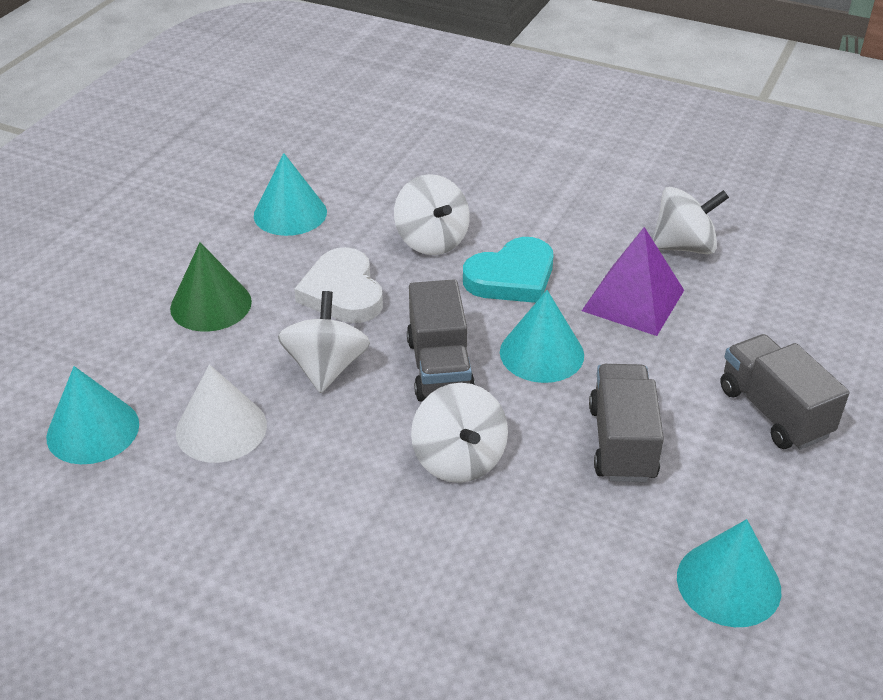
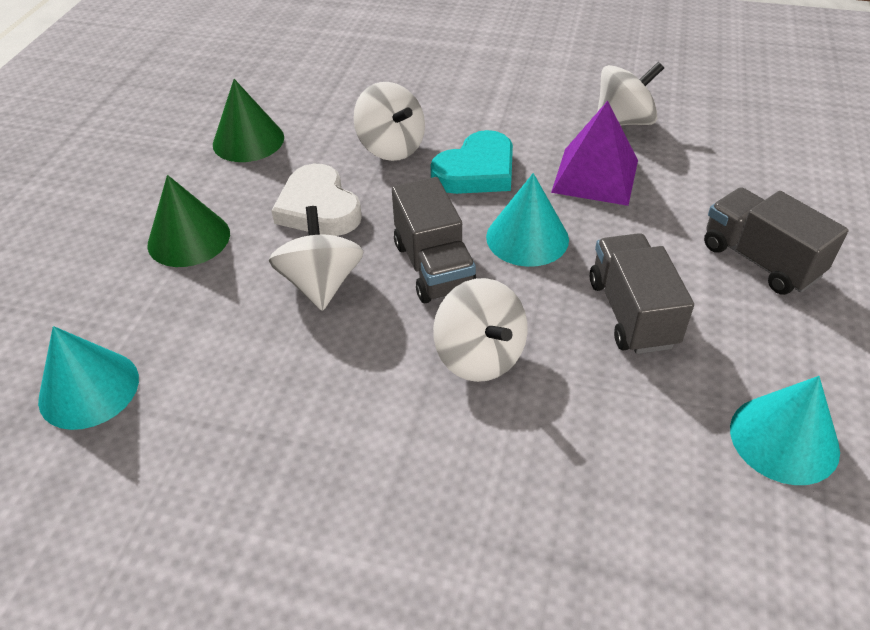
camera: 10 degrees left, 5 degrees up
white cone [176,364,267,463] -> none
turquoise cone [254,153,327,236] -> green cone [213,79,284,162]

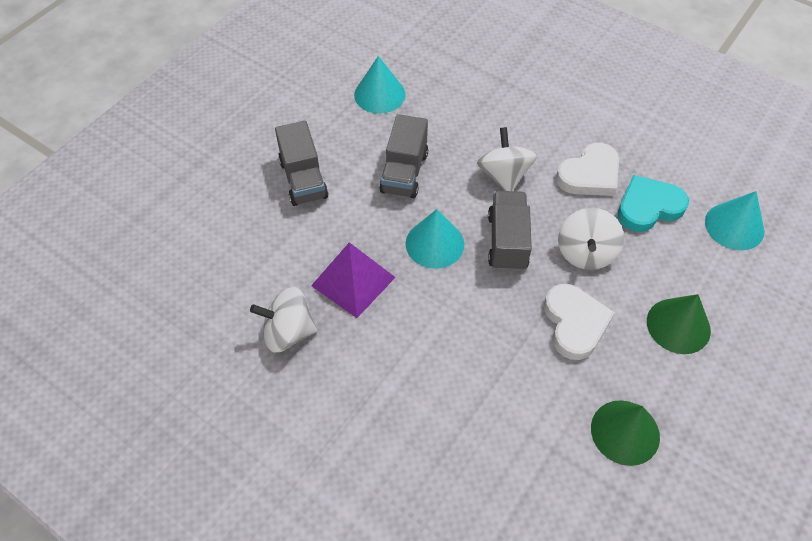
camera: 160 degrees left, 10 degrees up
white spinning top [353,82,425,161] -> none
turquoise heart [430,130,513,194] -> turquoise heart moved to [618,175,689,232]
none -> white heart [556,143,619,196]

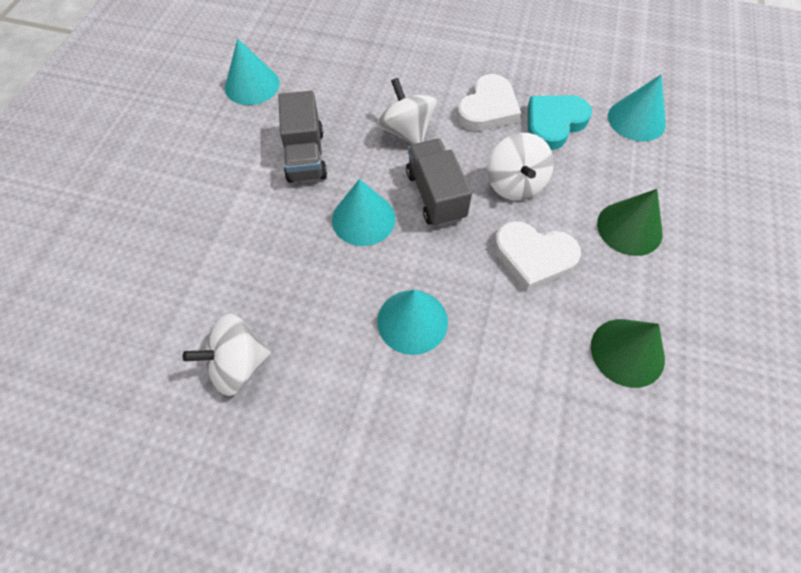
camera: 20 degrees left, 5 degrees up
grey truck [275,121,329,206] -> none
purple pyramid [311,242,396,318] -> none
white heart [544,284,615,360] -> white heart turned 135 degrees clockwise [494,221,581,291]
none -> turquoise cone [377,290,448,355]

